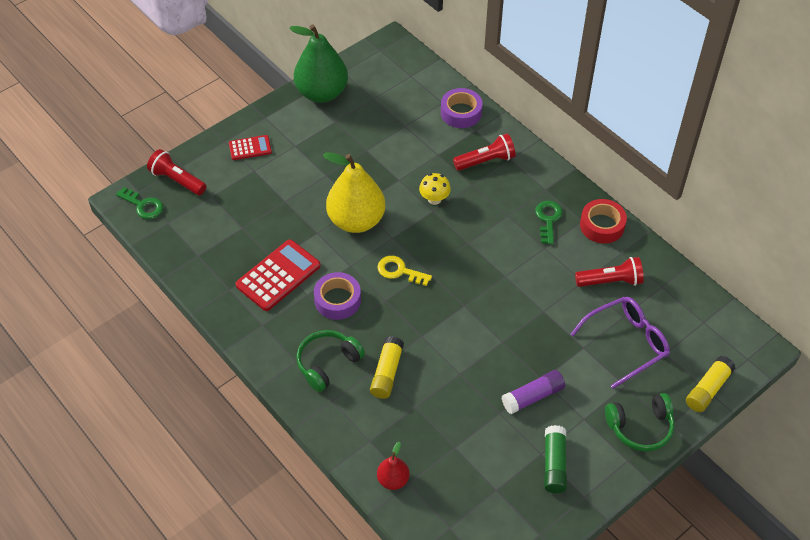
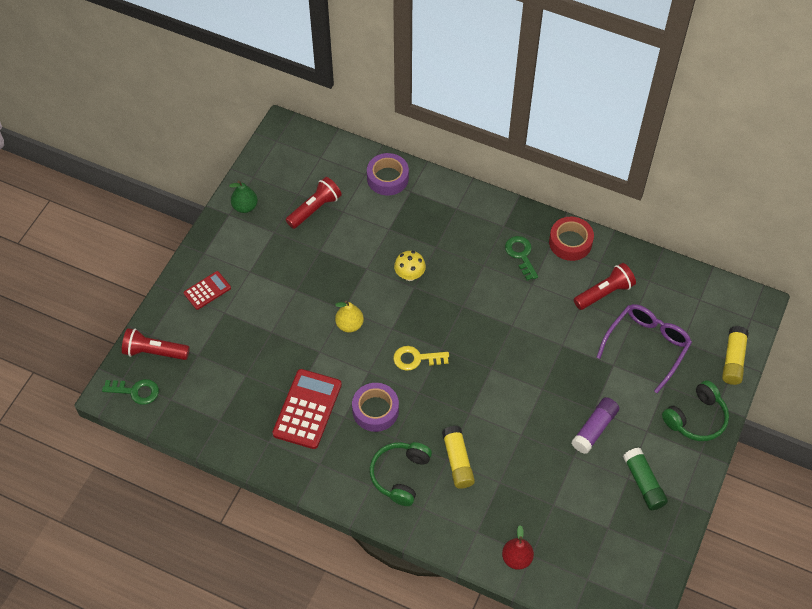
camera: 25 degrees left, 5 degrees up
green pear [289,24,348,103] -> green pear [229,181,258,213], size x0.48
yellow pear [323,152,385,233] -> yellow pear [335,301,364,332], size x0.48
red flashlight [453,134,516,171] -> red flashlight moved to [286,177,342,229]

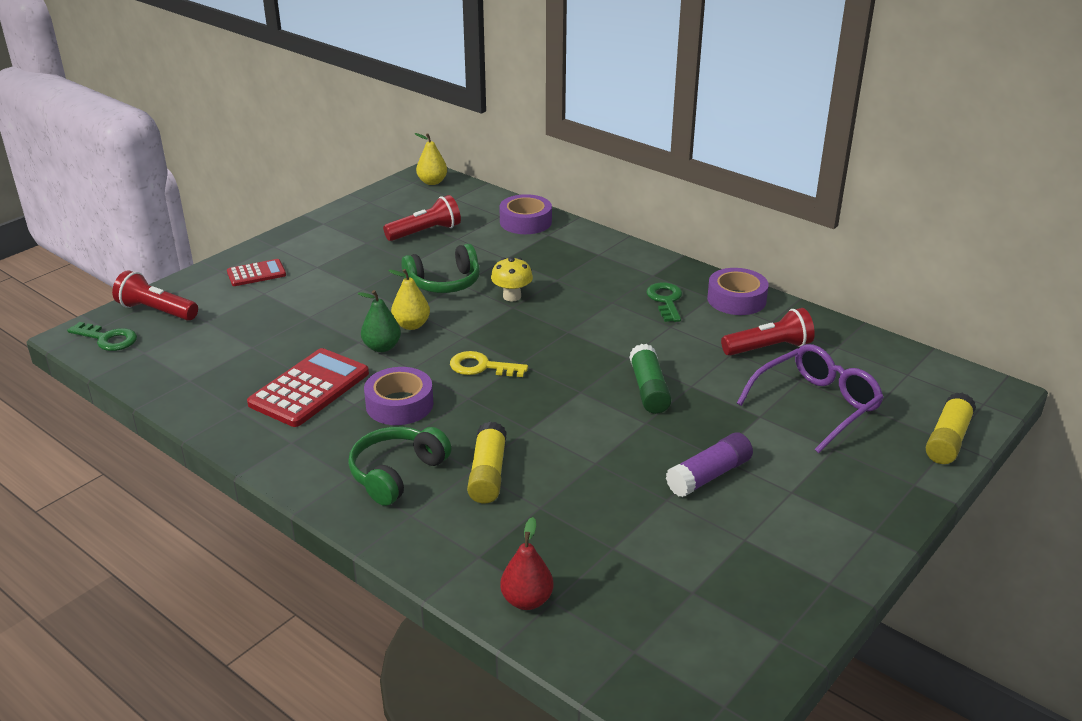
camera: 15 degrees right, 25 degrees down
green pear [229,181,258,213] -> green pear moved to [357,290,401,352]
red tape [549,217,594,261] -> purple tape [707,268,768,315]
green glue stick [623,447,668,510] -> green glue stick moved to [629,344,672,414]
green headphones [662,380,729,441] -> green headphones moved to [401,244,480,293]
none -> yellow pear [414,133,447,185]

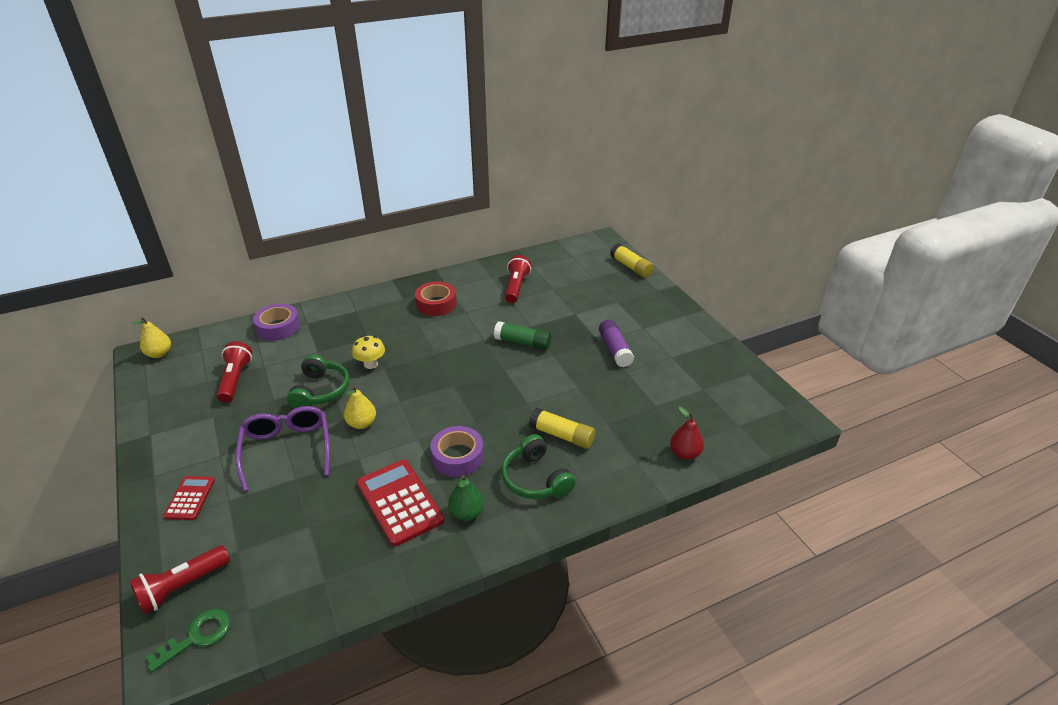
camera: 65 degrees left, 5 degrees up
green pear [357,290,401,352] -> green pear moved to [448,475,484,521]
yellow key [450,351,528,377] -> none
green key [646,282,682,322] -> red tape [415,282,457,316]
purple tape [707,268,768,315] -> none
purple glasses [737,344,884,453] -> purple glasses moved to [235,406,330,491]

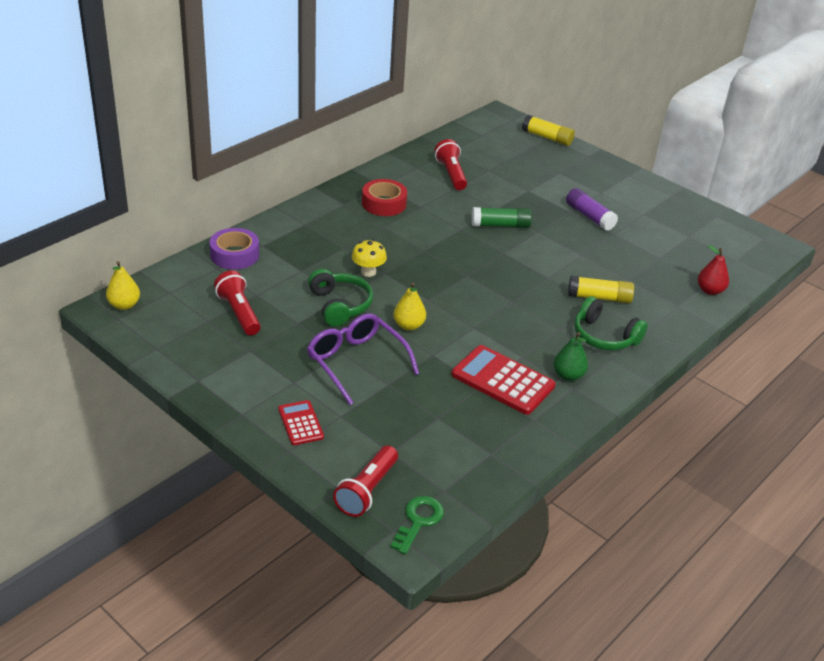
camera: 25 degrees left, 0 degrees up
purple tape [430,426,484,477] -> none

